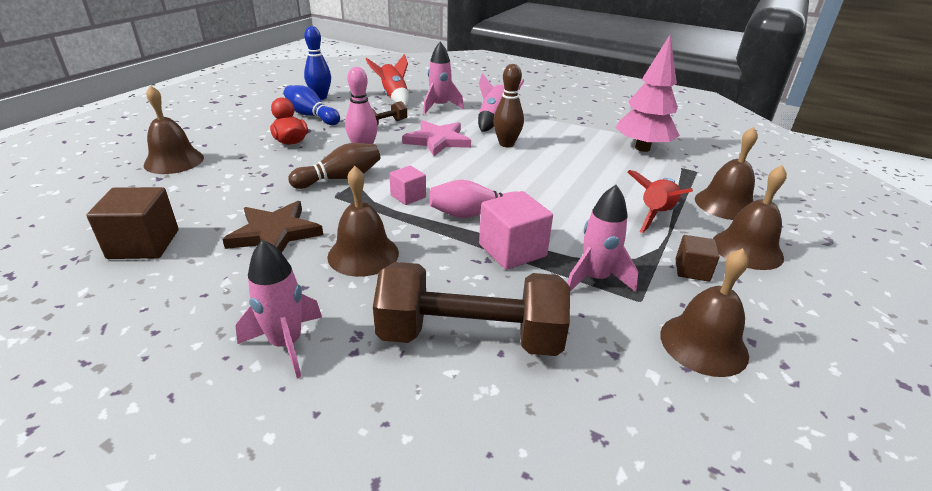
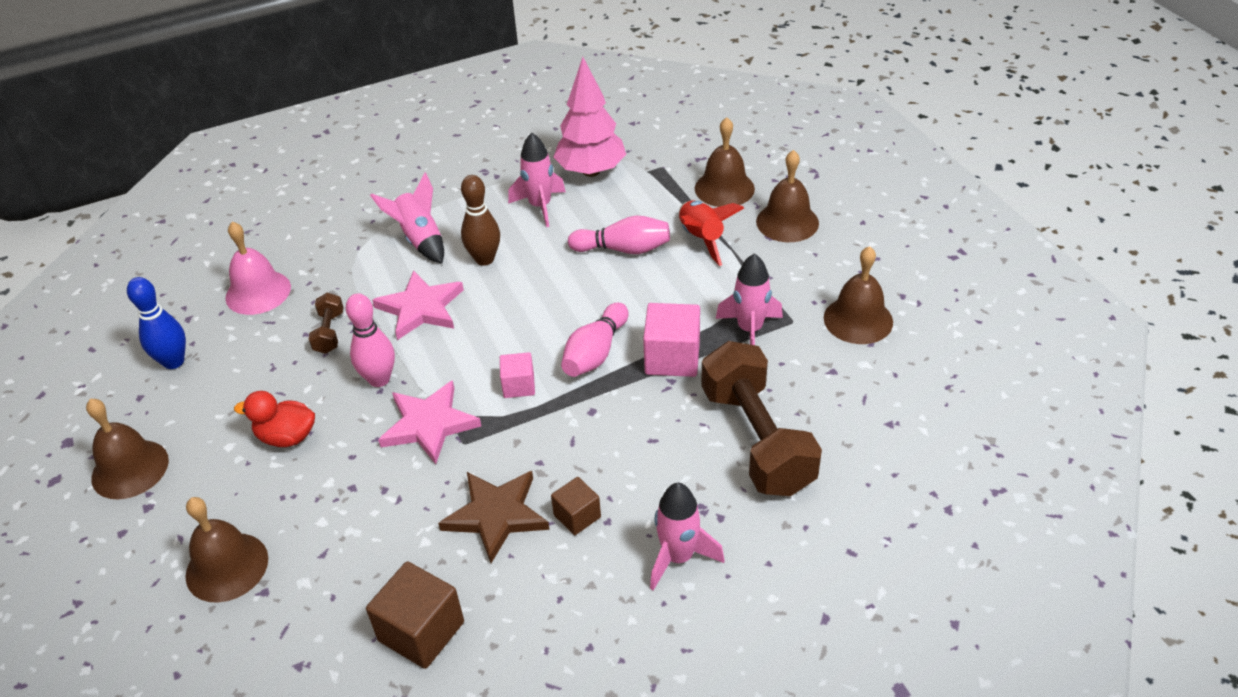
camera: 50 degrees left, 10 degrees up
blue bowling pin [284,85,340,125] -> none
brown bowling pin [288,143,380,189] -> pink star [378,380,481,464]
brown bell [327,166,399,277] -> brown bell moved to [86,399,169,499]
red rocket [365,54,409,106] -> pink bell [225,222,291,315]
brown dumbbell [373,262,570,356] -> brown dumbbell turned 60 degrees counterclockwise [701,341,822,496]
pink rocket [423,42,464,114] -> pink rocket moved to [508,133,566,227]
brown cube [675,235,720,282] -> brown cube moved to [551,477,601,535]
none -> pink bowling pin [568,216,670,254]

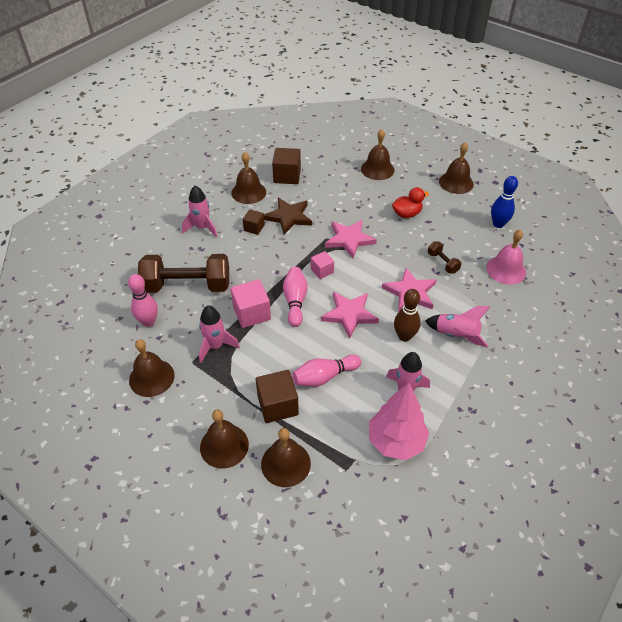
camera: 150 degrees right, 5 degrees up
pink bowling pin [346,293,395,387] -> pink bowling pin moved to [128,274,158,327]
red rocket [679,201,744,266] -> brown cube [256,370,299,423]
brown dumbbell [701,341,822,496] -> brown dumbbell turned 45 degrees counterclockwise [138,254,229,293]
none -> brown bell [231,152,266,204]
none -> pink star [321,292,379,339]

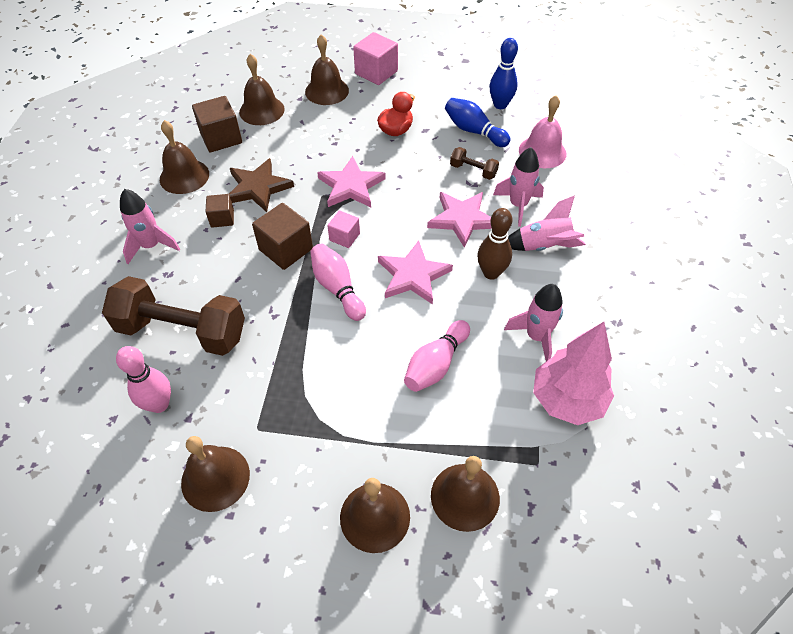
camera: 30 degrees left, 5 degrees up
brown dumbbell [138,254,229,293] -> brown dumbbell turned 45 degrees clockwise [102,276,245,356]
pink rocket [199,305,240,363] -> pink rocket moved to [493,147,544,227]
pink cube [231,279,271,328] -> pink cube moved to [353,32,398,85]
brown cube [256,370,299,423] -> brown cube moved to [252,203,313,270]
brown bell [439,142,474,194] -> brown bell moved to [239,54,285,125]
none -> blue bowling pin [445,98,511,147]

